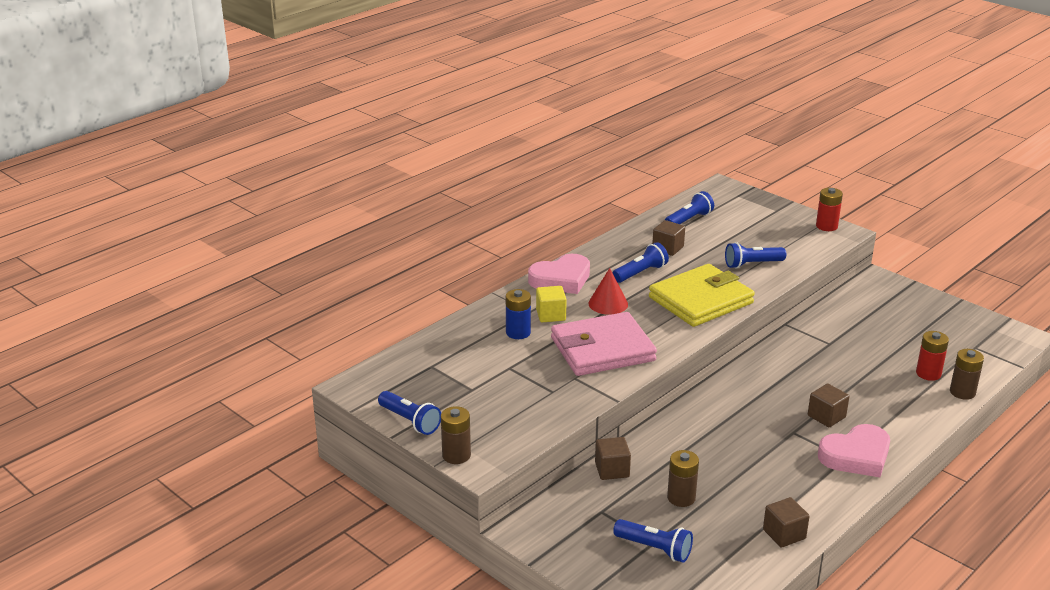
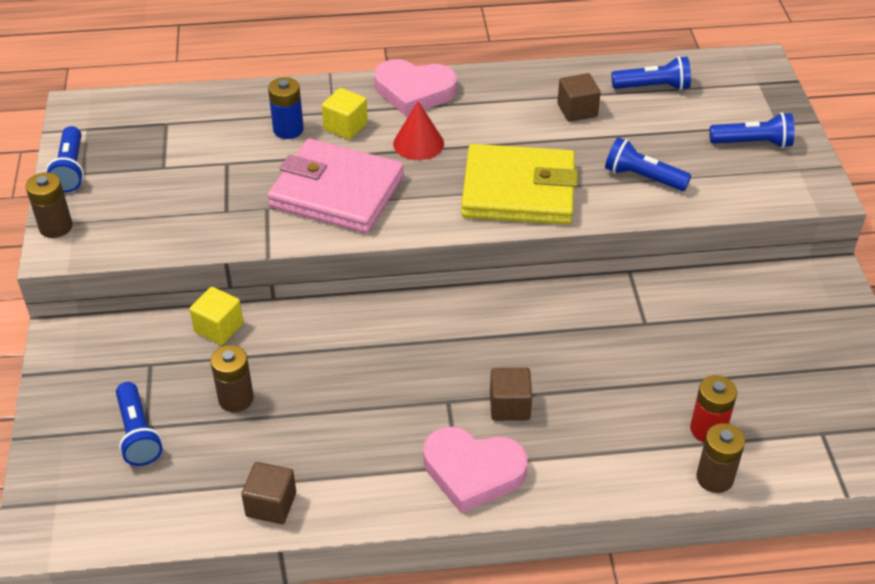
camera: 40 degrees right, 15 degrees up
brown cube [595,437,631,480] -> yellow cube [189,287,243,345]
blue flashlight [612,242,669,283] -> blue flashlight moved to [710,112,794,148]
red battery [816,188,843,231] -> none

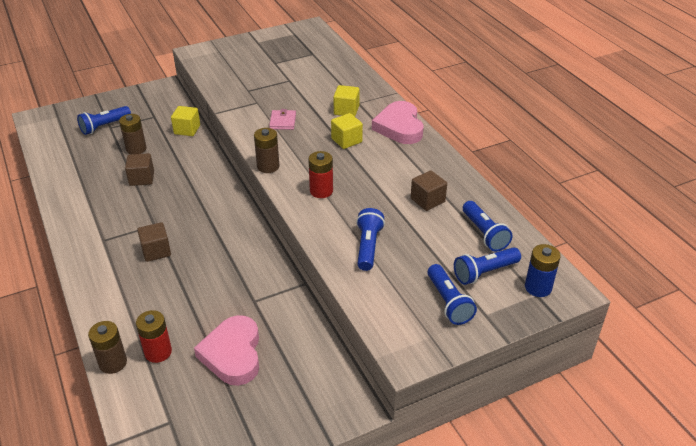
camera: 70 degrees right, 5 degrees down
brown battery [26,172,73,238] -> brown battery moved to [254,128,279,173]
blue flashlight [46,126,84,192] -> blue flashlight moved to [454,247,521,285]
brown cube [241,462,296,524] -> brown cube moved to [125,153,154,186]
blue battery [268,77,304,139] -> blue battery moved to [525,244,561,297]
pink wallet [268,139,404,233] -> pink wallet [269,109,296,130], size x0.40
red cone [393,101,444,160] -> yellow cube [331,113,363,149]
pink heart [423,427,528,513] -> pink heart moved to [194,315,259,386]
yellow wallet [461,144,578,225] -> red battery [308,151,333,198]

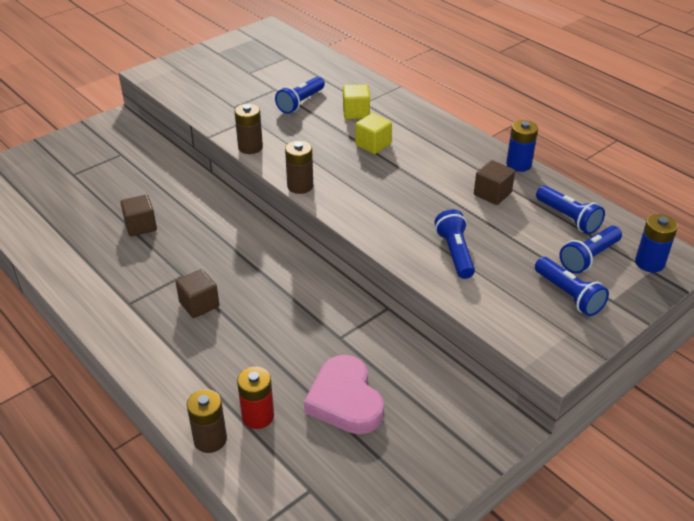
camera: 15 degrees left, 0 degrees up
blue flashlight [77,106,131,135] -> blue flashlight moved to [275,77,325,114]
brown battery [119,114,146,154] -> brown battery moved to [234,104,263,154]
yellow cube [171,106,200,136] -> none
pink wallet [269,109,296,130] -> none
red battery [308,151,333,198] -> none
pink heart [372,101,423,144] -> none
none -> blue battery [506,120,538,172]

